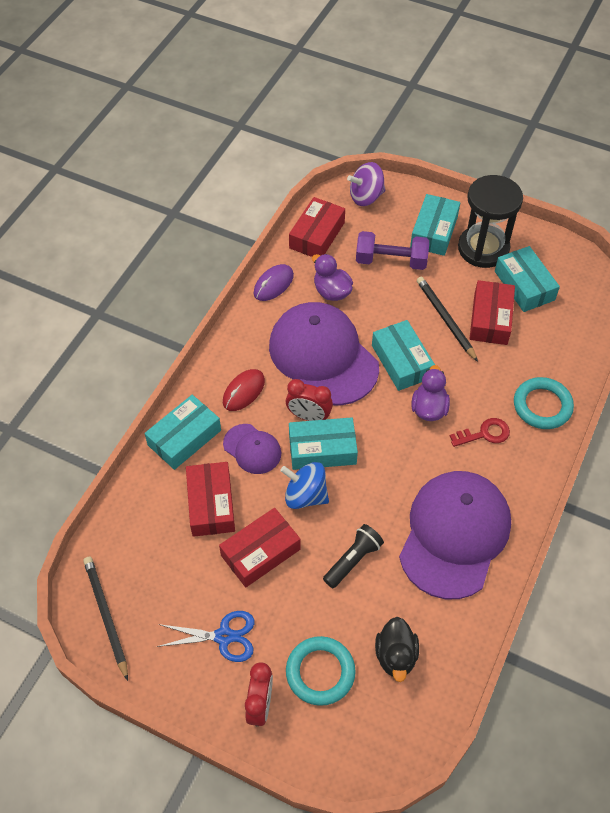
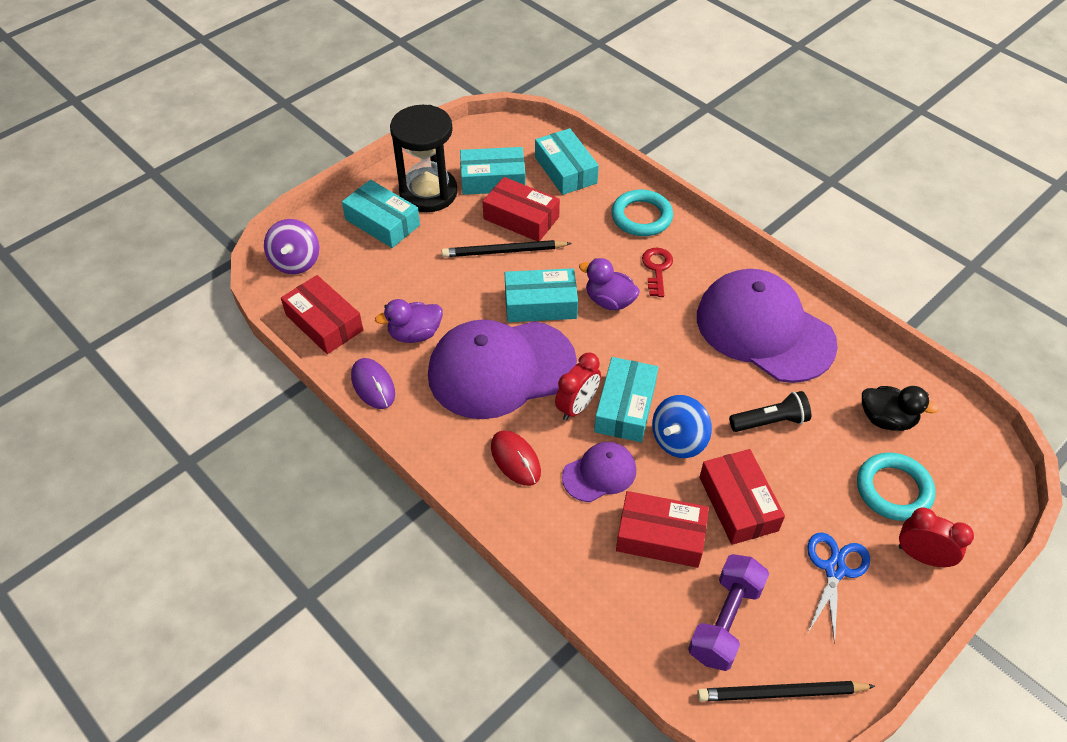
camera: 70 degrees left, 5 degrees down
turquoise box [145,395,221,470] -> turquoise box moved to [535,128,599,195]
black flashlight [323,524,384,588] -> black flashlight turned 105 degrees clockwise [729,391,811,432]
purple dumbbell [356,231,429,270] -> purple dumbbell moved to [688,554,769,671]

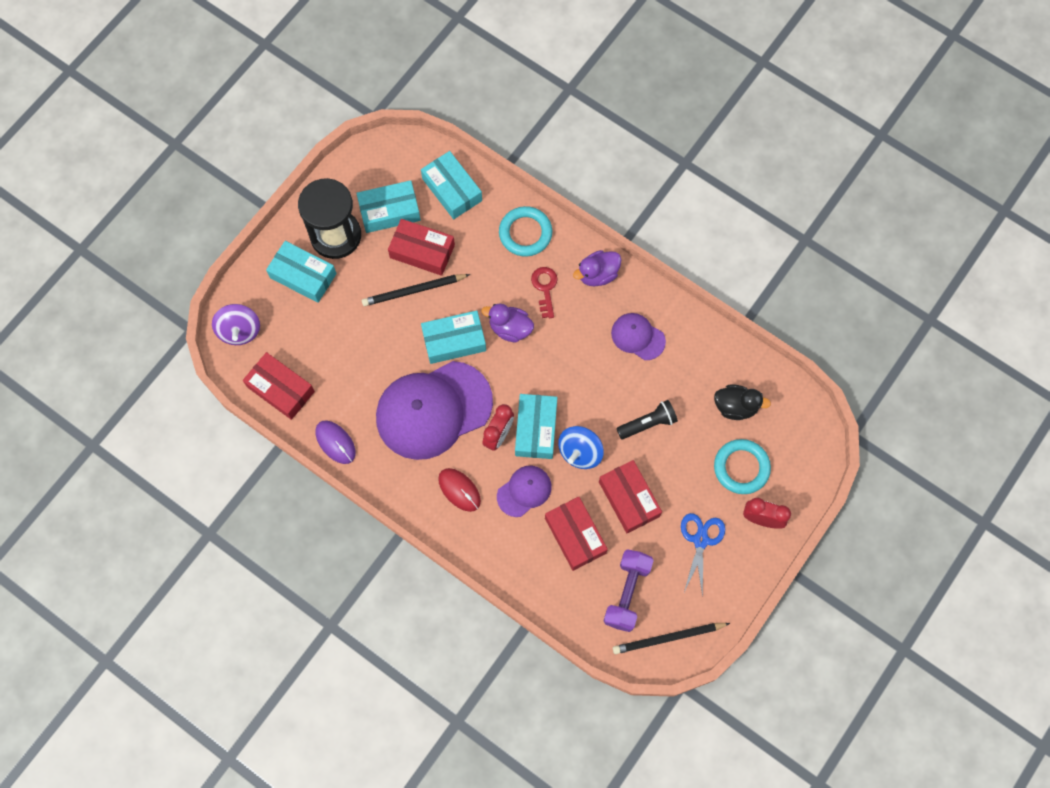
camera: 10 degrees left, 20 degrees up
purple duck [375,299,443,343] -> purple duck moved to [573,250,621,287]
red box [616,491,709,568] -> red box turned 60 degrees clockwise [545,497,608,571]
purple cap [697,269,838,383] -> purple cap [611,313,666,360], size x0.48

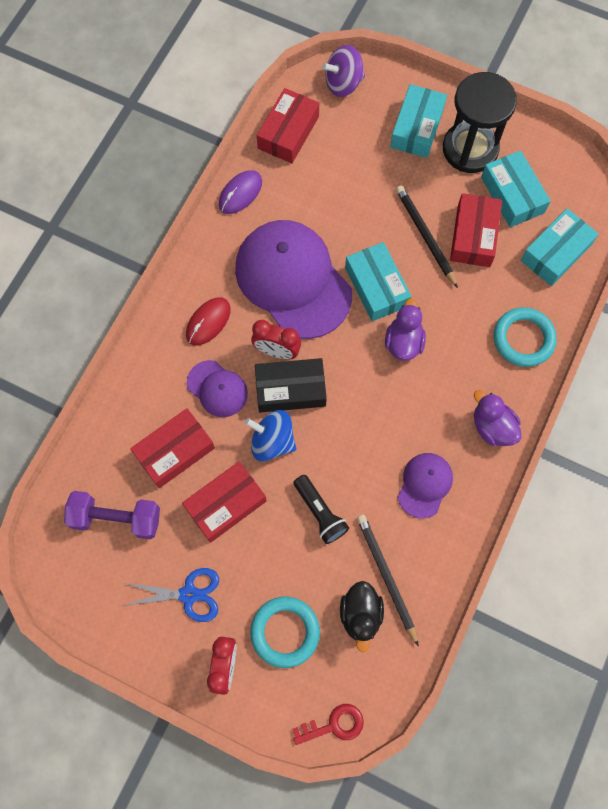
camera: 80 degrees right, 0 degrees up
turquoise box [515,394,557,459] -> black box [255,358,327,412]
red key [531,267,558,318] -> red key moved to [292,704,364,745]
black pencil [613,623,730,654] -> black pencil moved to [357,515,419,647]

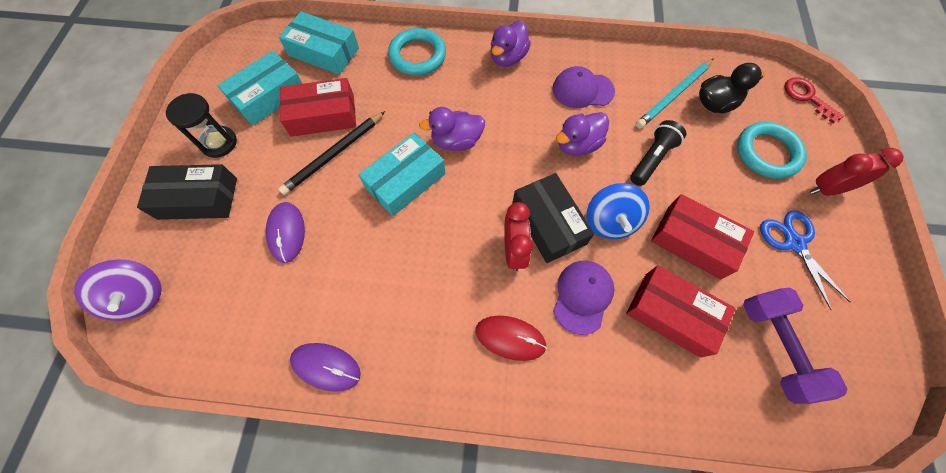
camera: 110 degrees left, 5 degrees down
purple cap [235,220,352,339] -> none
red box [257,88,319,163] -> none
black pencil [357,515,419,647] -> turquoise pencil [636,58,714,129]
turquoise box [390,84,447,158] -> black box [137,164,237,220]
black hourglass [443,72,517,173] -> black hourglass [166,93,237,158], size x0.58
none -> purple mouse [266,202,305,263]
none -> purple duck [556,112,609,156]

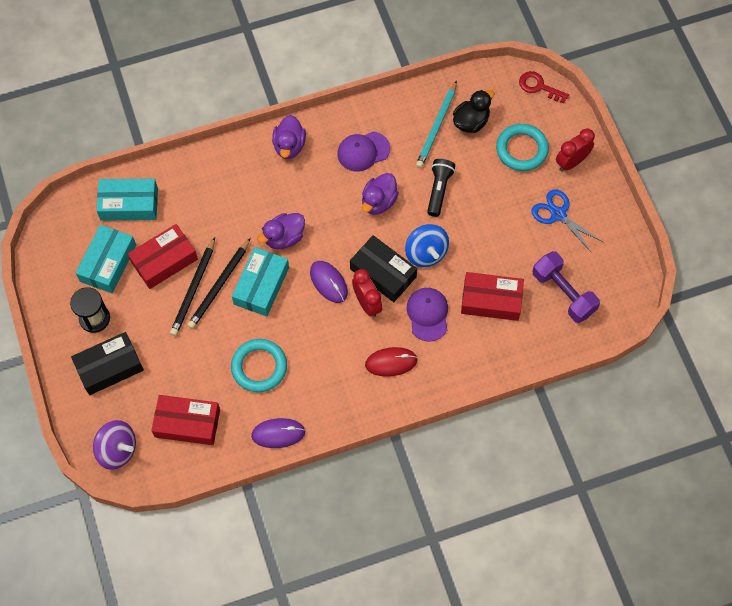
camera: 25 degrees left, 0 degrees up
purple mouse [266,202,305,263] -> purple mouse moved to [310,261,348,303]
turquoise ring [388,28,446,76] -> turquoise ring moved to [231,339,287,392]
red box [651,194,754,279] -> red box moved to [151,395,220,445]
none -> black pencil [187,238,251,329]

